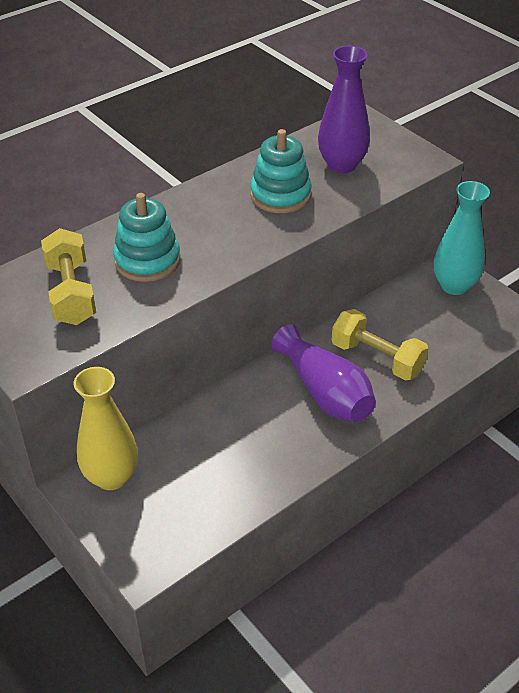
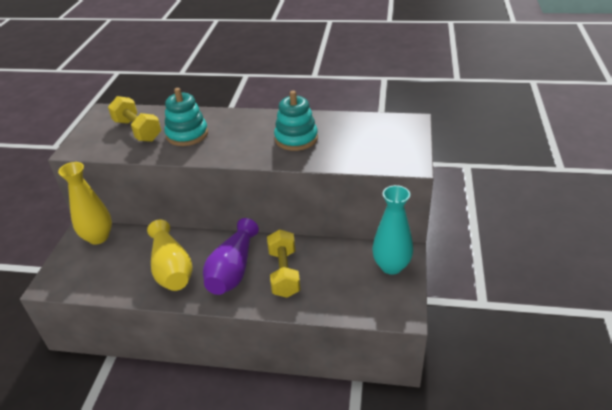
camera: 50 degrees right, 5 degrees down
yellow dumbbell [41,228,96,325] -> yellow dumbbell turned 75 degrees counterclockwise [108,96,161,142]
purple vase [318,46,370,173] -> none
none -> yellow vase [147,220,193,291]

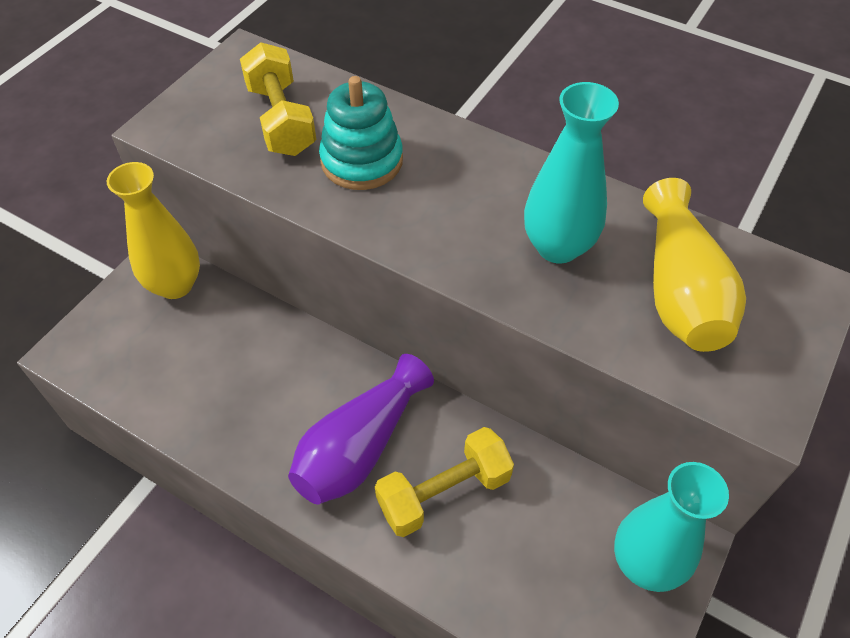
camera: 20 degrees right, 15 degrees up
yellow vase [147,220,193,291] -> yellow vase moved to [643,178,746,352]
yellow dumbbell [267,229,301,298] -> yellow dumbbell turned 45 degrees clockwise [375,427,514,537]
turquoise stacking toy [274,91,318,151] -> turquoise vase [524,82,619,264]

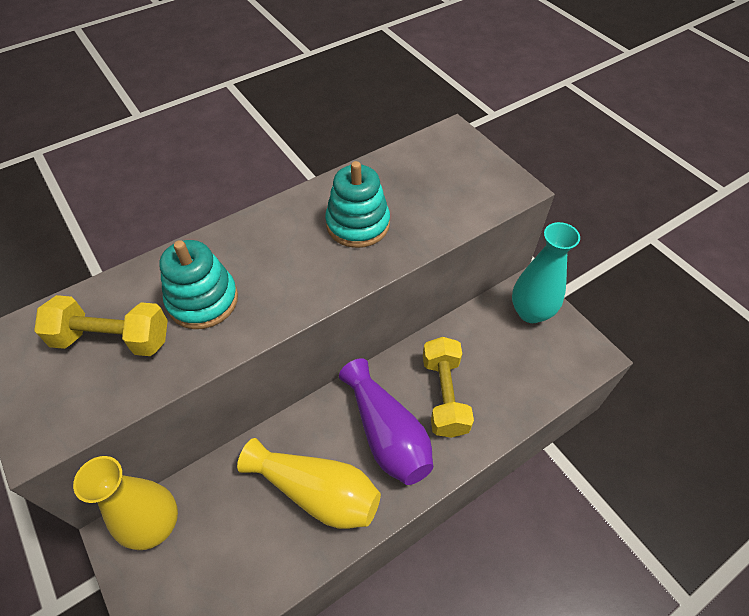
camera: 65 degrees left, 0 degrees up
turquoise vase [524,82,619,264] -> turquoise stacking toy [325,161,390,248]
yellow vase [643,178,746,352] -> yellow vase moved to [237,438,381,529]

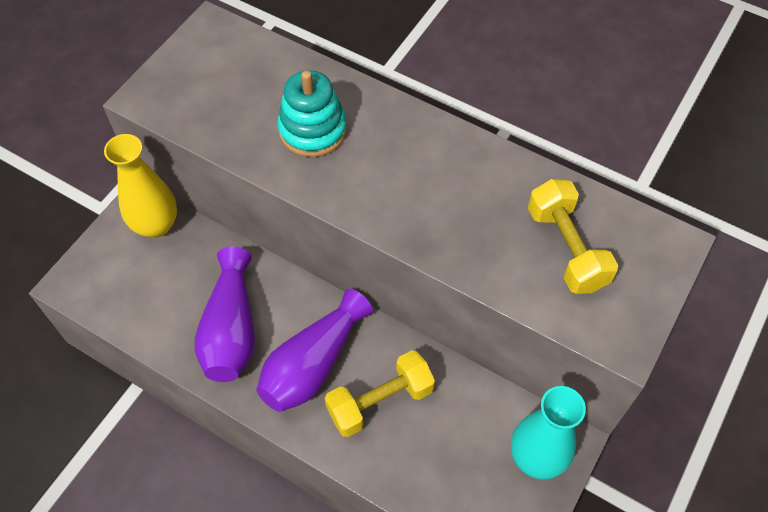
camera: 65 degrees right, 5 degrees up
yellow dumbbell [34,295,168,356] -> yellow dumbbell moved to [528,179,618,294]
yellow vase [237,438,381,529] -> purple vase [195,247,255,382]
turquoise stacking toy [325,161,390,248] -> none

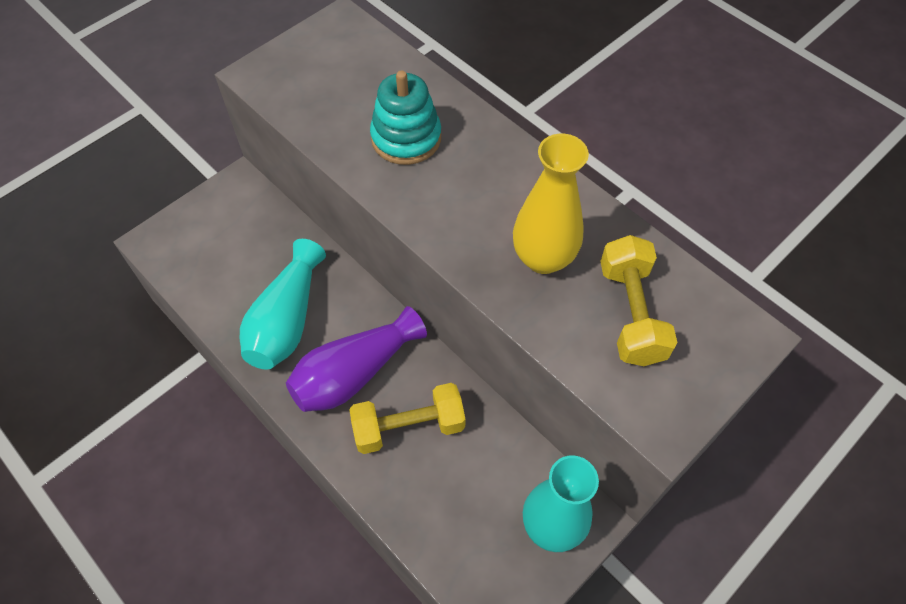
camera: 15 degrees right, 0 degrees up
yellow vase [104,134,177,238] -> yellow vase moved to [513,134,589,274]
purple vase [195,247,255,382] -> turquoise vase [240,239,326,370]

